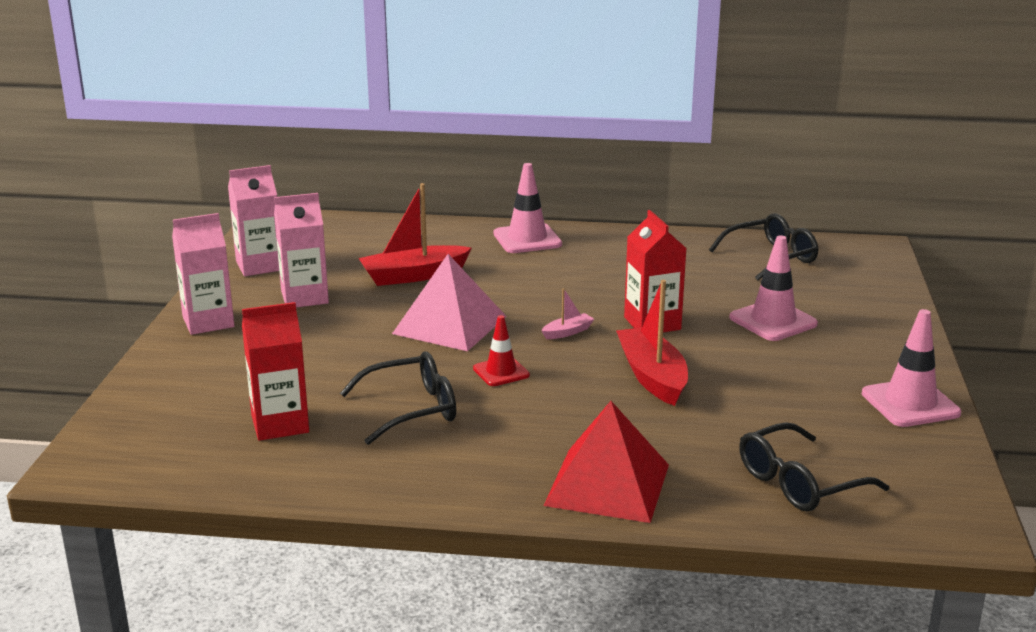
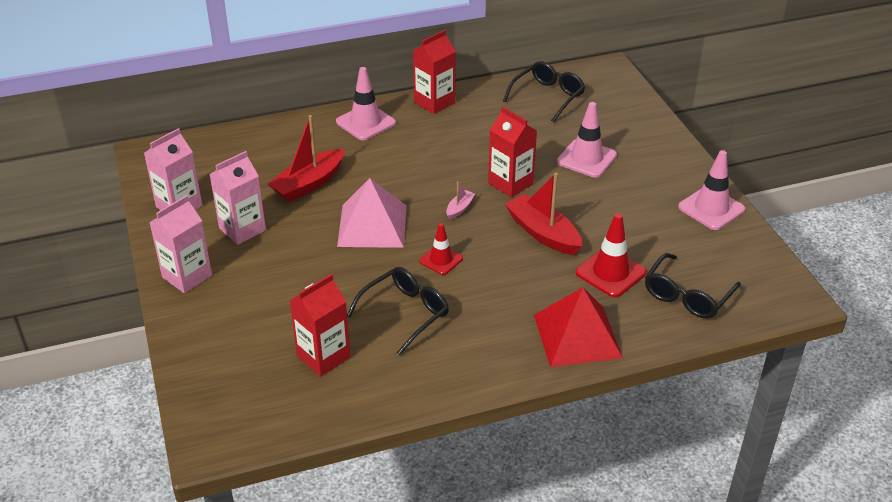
camera: 25 degrees left, 15 degrees up
none -> red carton [413,30,456,114]
none -> red traffic cone [576,213,647,297]

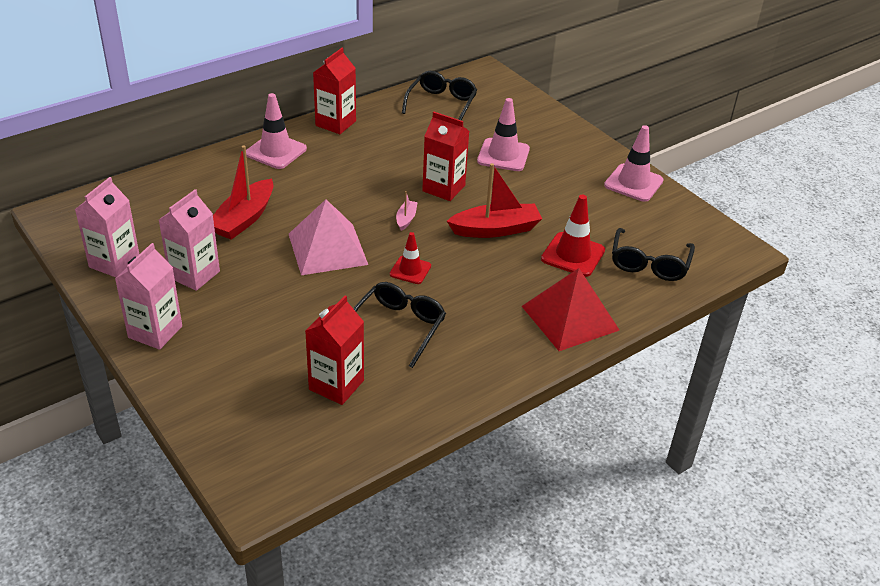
camera: 20 degrees left, 0 degrees up
red boat [505,173,582,255] -> red boat turned 135 degrees clockwise [447,163,542,238]

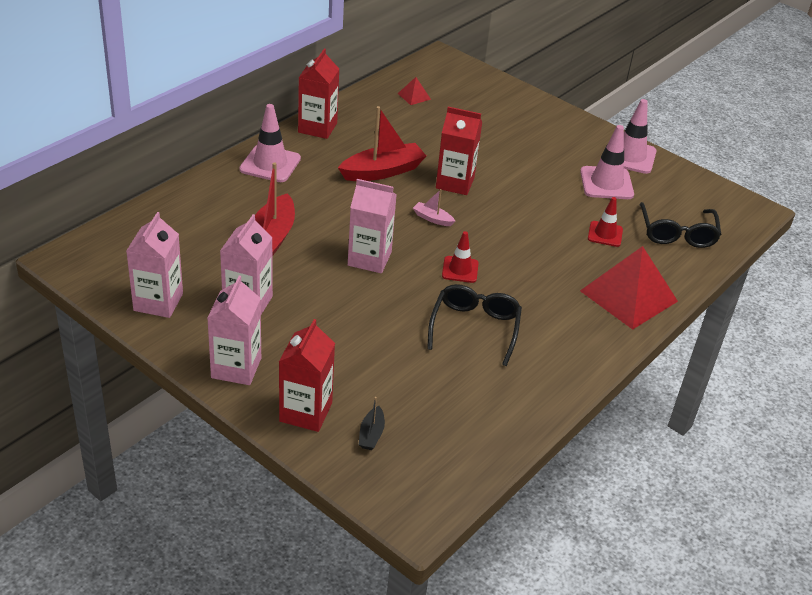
camera: 15 degrees left, 0 degrees up
pink pyramid [289,199,368,275] -> pink carton [348,179,396,273]
red carton [305,295,364,405] -> red carton moved to [279,319,335,432]
pink boat [396,191,418,231] -> pink boat turned 60 degrees counterclockwise [413,189,455,226]
black glasses [402,71,477,120] -> red pyramid [397,77,431,105]
red boat [447,163,542,238] -> red boat moved to [338,106,426,181]
pink traffic cone [477,98,530,171] -> pink traffic cone moved to [580,125,634,199]
red traffic cone [541,195,605,277] -> red traffic cone [588,197,623,247], size x0.63
none -> black boat [359,397,385,450]

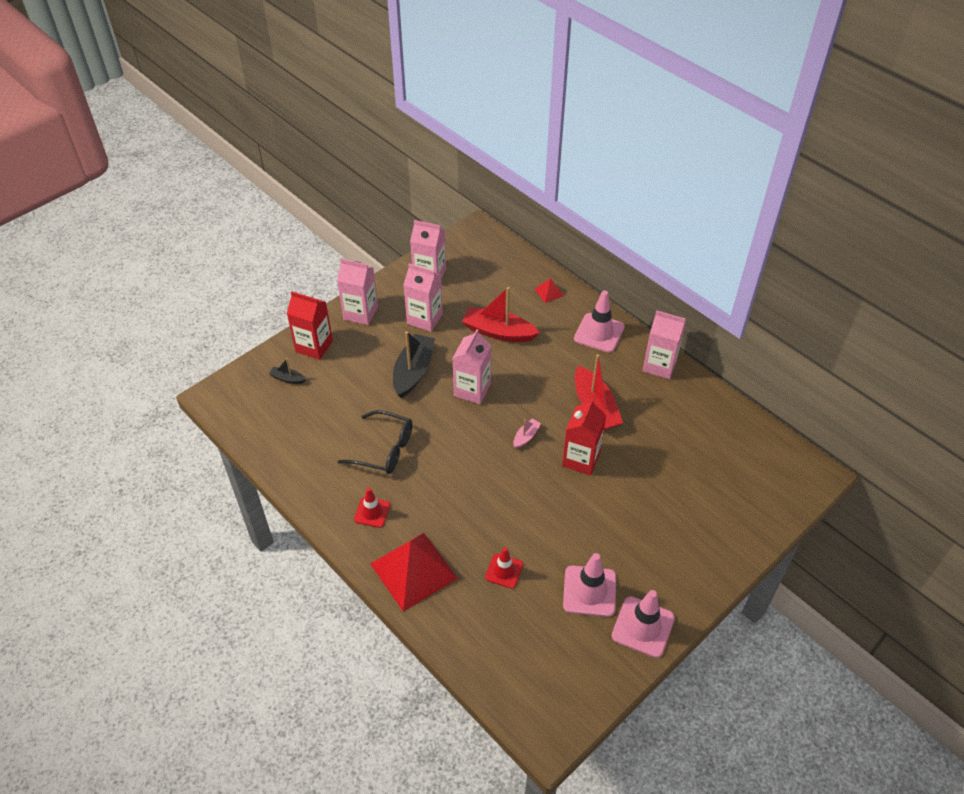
camera: 100 degrees right, 10 degrees up
red carton [298,49,339,139] -> pink carton [643,310,686,379]
red pyramid [397,77,431,105] -> red pyramid moved to [535,278,564,303]
red traffic cone [442,231,479,283] -> red traffic cone moved to [354,488,390,528]
black glasses [640,202,721,248] -> none
none -> black boat [393,331,435,398]

